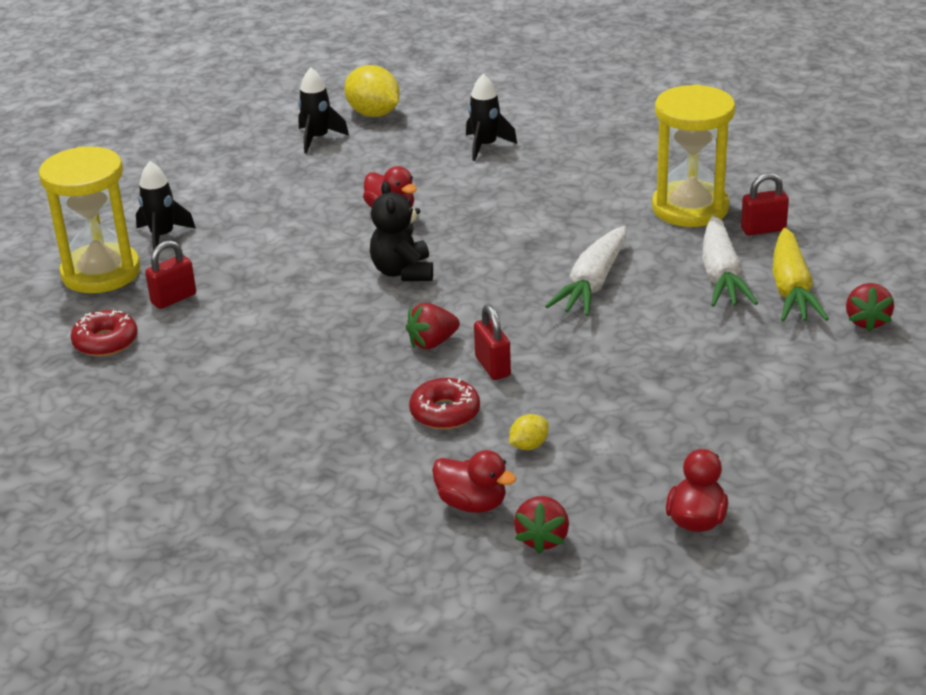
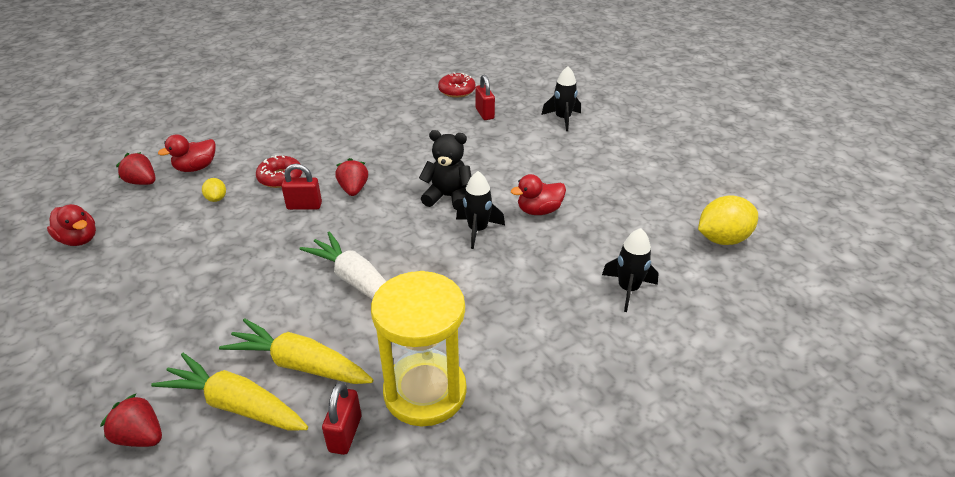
camera: 110 degrees right, 5 degrees up
yellow hourglass [39,146,141,293] -> none
black rocket [298,68,349,154] -> black rocket moved to [456,171,505,249]
white carrot [702,215,758,307] -> yellow carrot [219,318,374,384]

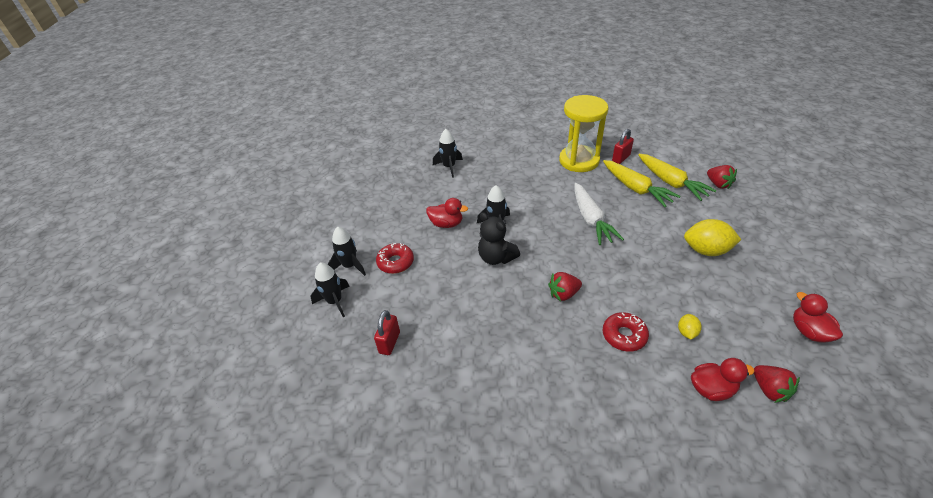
camera: 145 degrees left, 5 degrees up
red padlock [281,164,322,210] -> none
red strawberry [335,158,368,196] -> red strawberry turned 45 degrees clockwise [548,272,582,302]
red donut [438,73,476,98] -> red donut moved to [376,243,414,274]
yellow lemon [698,195,758,245] -> yellow lemon moved to [684,219,741,256]
none -> black rocket [328,227,366,276]

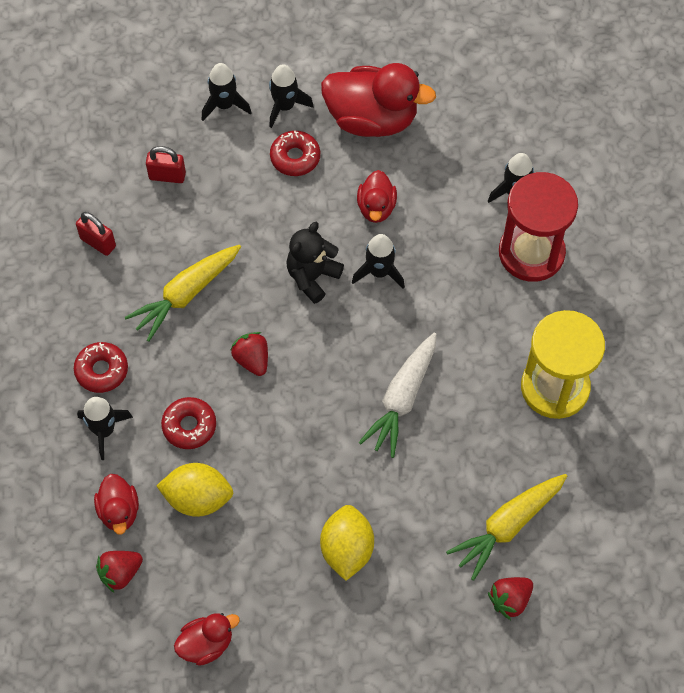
camera: 80 degrees right, 20 degrees up
white carrot [574,183,624,245] -> white carrot turned 45 degrees counterclockwise [359,333,437,458]
yellow carrot [603,160,681,207] -> yellow carrot moved to [125,245,241,341]
red padlock [612,129,634,164] -> red padlock moved to [76,212,116,256]
yellow lemon [678,314,702,339] -> yellow lemon [156,463,233,517], size x1.98
none -> red donut [74,342,128,393]
none -> black rocket [77,397,133,460]
none -> red duck [321,63,436,137]
none -> red hourglass [499,172,578,282]

